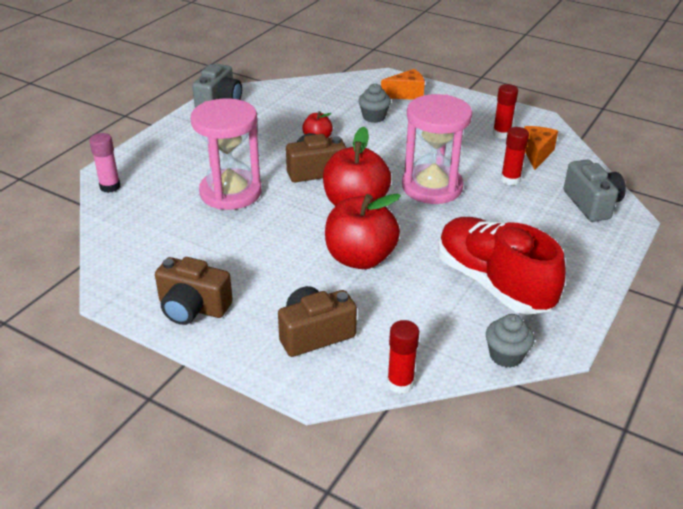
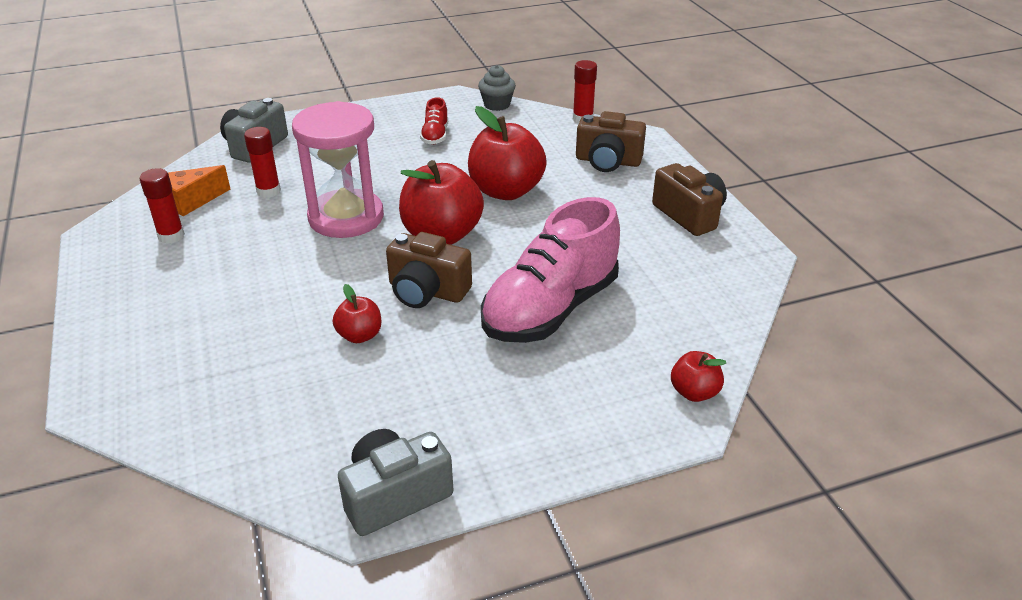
camera: 140 degrees left, 0 degrees up
pink glue stick [89,133,120,193] -> red apple [671,351,726,402]
pink hourglass [190,98,262,210] -> pink shoe [481,197,620,343]
grey cupcake [358,83,391,123] -> none
orange cheese [381,69,425,100] -> none
red shoe [438,217,566,315] -> red shoe [420,97,448,144], size x0.43

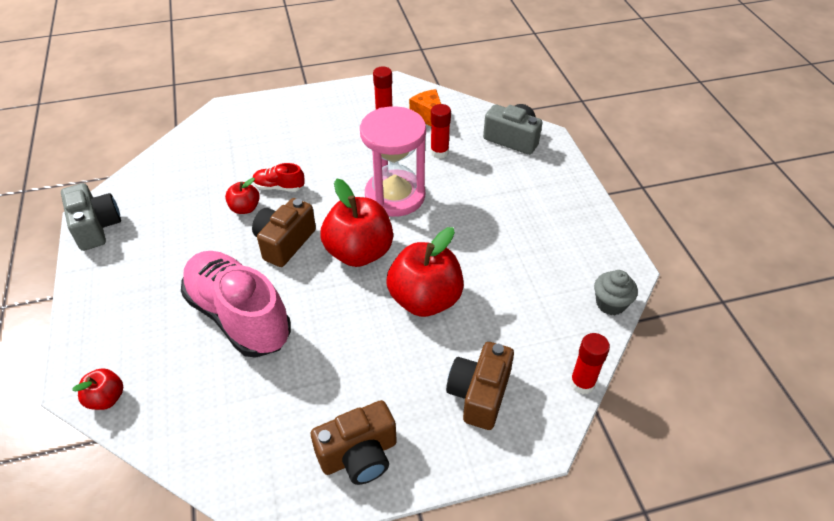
camera: 95 degrees right, 10 degrees up
red shoe [420,97,448,144] -> red shoe moved to [253,163,305,192]

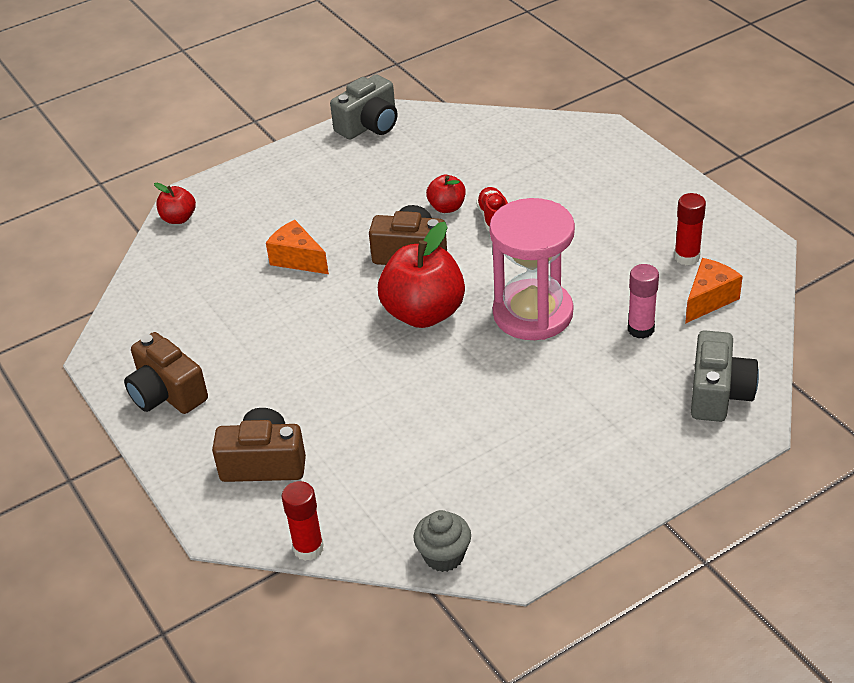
camera: 75 degrees right, 5 degrees down
pink shoe [181,251,291,358] -> orange cheese [266,220,329,274]
red apple [386,227,464,317] -> none
red glue stick [430,104,451,159] -> pink glue stick [628,264,659,339]

